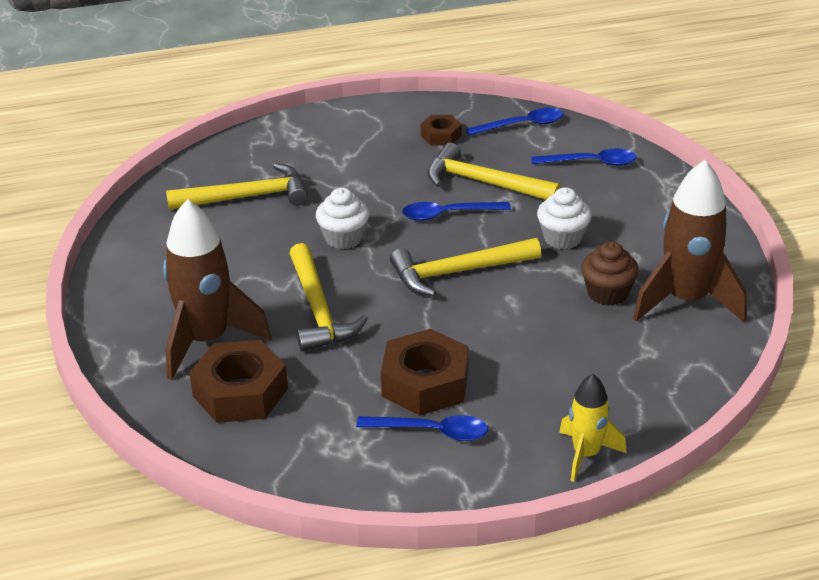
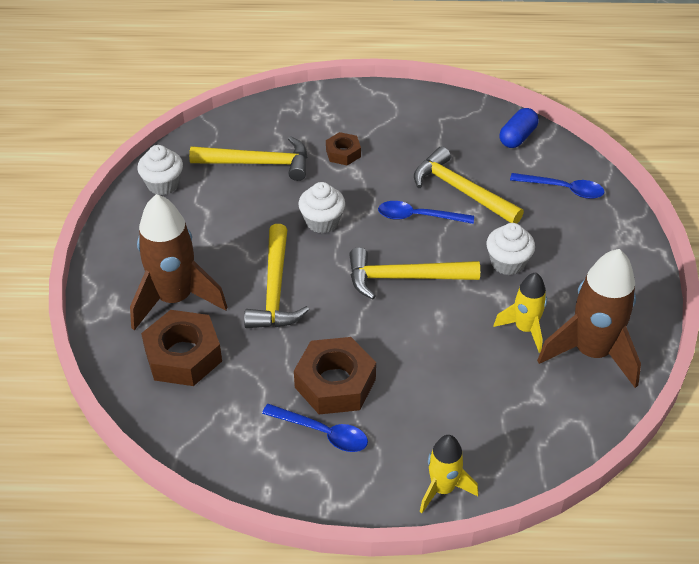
camera: 15 degrees right, 10 degrees up
brown nut [421,115,462,145] -> brown nut moved to [326,132,361,165]
blue spoon [466,108,563,136] -> blue capsule [499,108,538,148]
brown cupcake [581,241,639,306] -> yellow rocket [494,272,547,353]
none -> white cupcake [137,145,183,195]

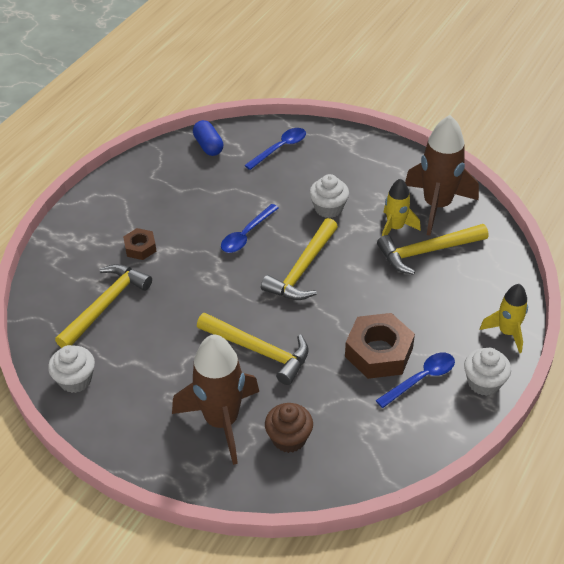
camera: 60 degrees left, 0 degrees up
brown nut [141,310,222,386] -> brown cupcake [265,403,313,453]
white cupcake [298,182,345,233] -> white cupcake moved to [464,348,511,396]
yellow hammer [414,146,524,223] -> yellow hammer moved to [377,224,488,275]

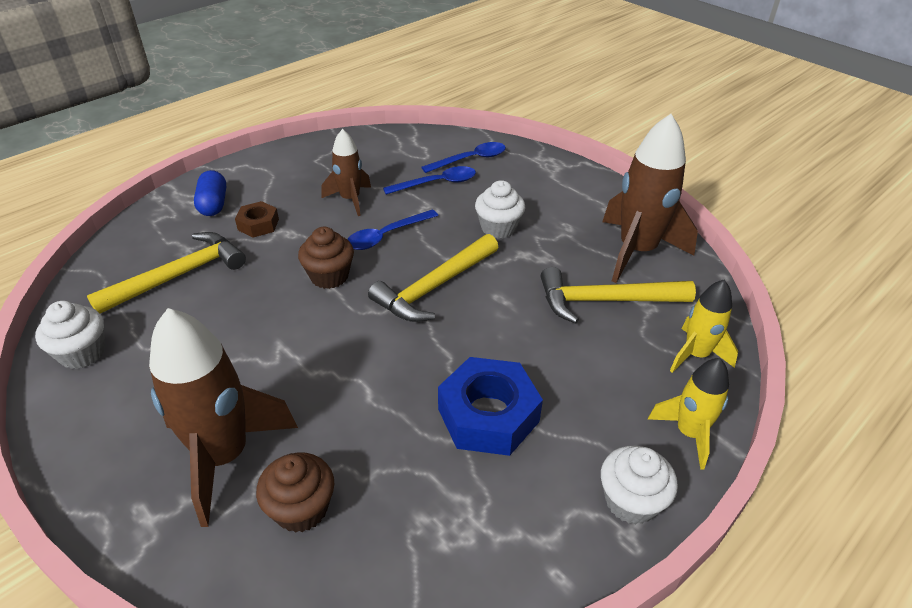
camera: 15 degrees right, 5 degrees down
blue capsule [193,120,223,156] -> blue capsule moved to [194,170,226,216]
yellow hammer [197,313,309,385] -> none
brown nut [345,313,415,379] -> blue nut [438,357,543,456]
blue spoon [376,353,455,408] -> blue spoon moved to [383,166,476,195]
yellow rocket [382,178,421,236] -> yellow rocket moved to [670,280,738,373]
none -> brown cupcake [298,227,354,289]
none -> brown rocket [321,129,371,216]

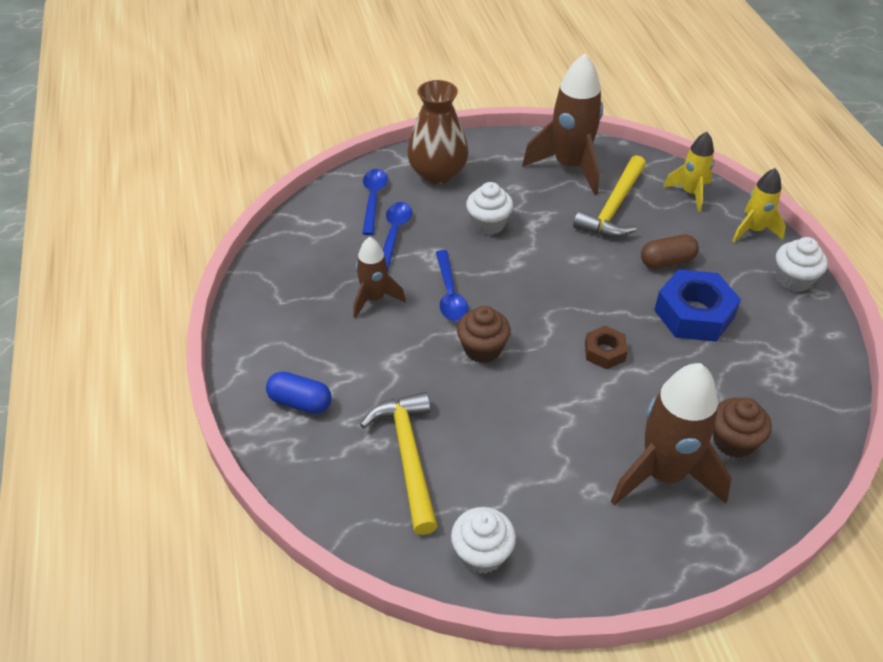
camera: 60 degrees left, 5 degrees up
brown nut [235,201,279,238] -> brown nut moved to [585,326,628,369]
yellow hammer [368,234,498,322] -> none
none -> brown vase [407,80,468,184]
none -> brown capsule [641,234,699,269]

